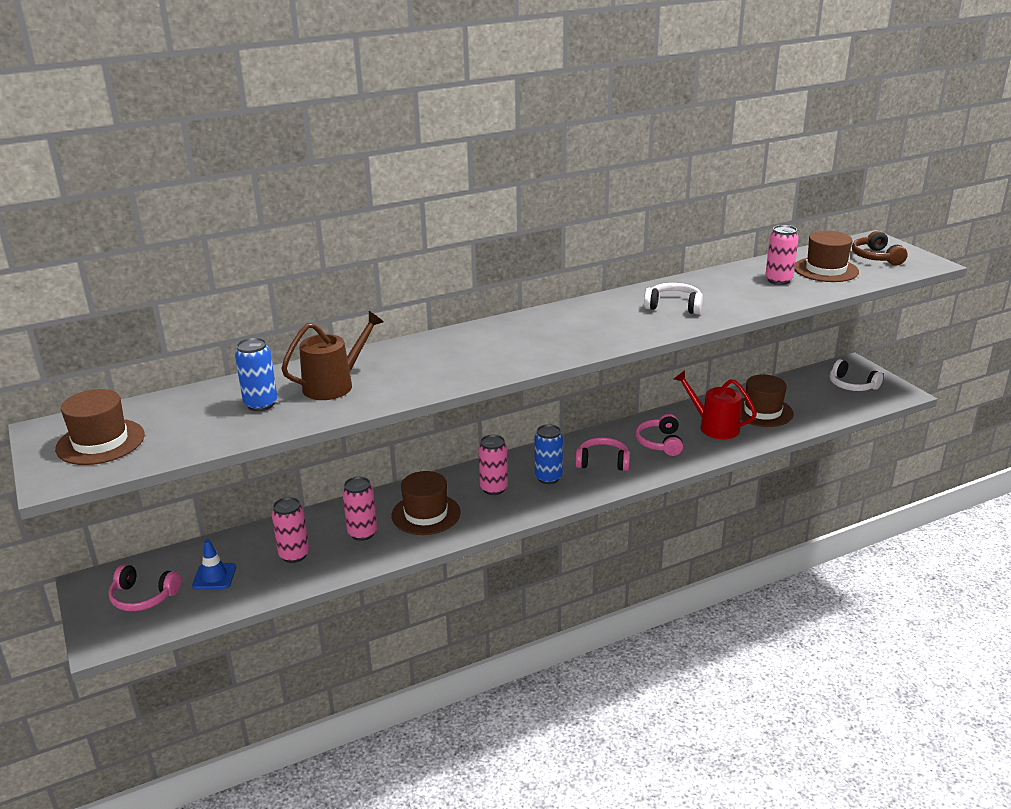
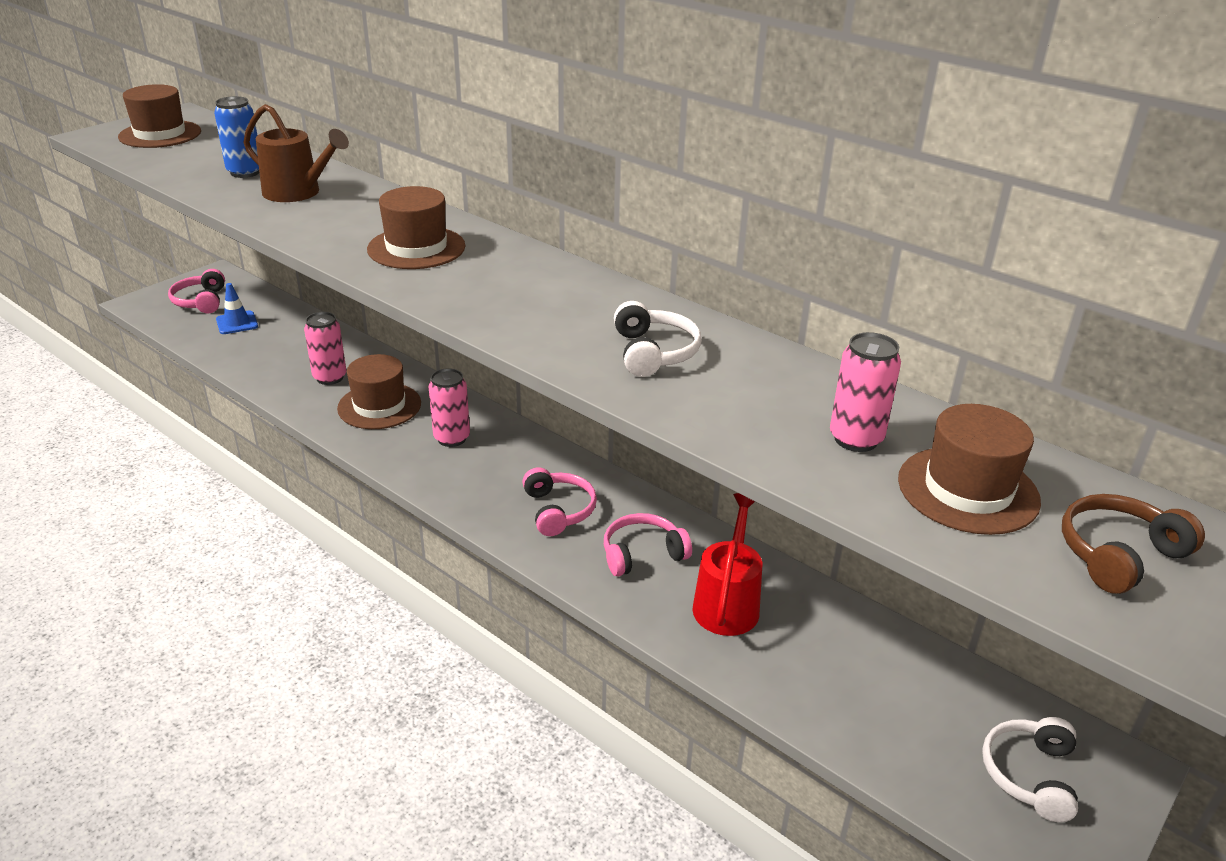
camera: 65 degrees right, 5 degrees up
pink can [272,497,309,563] -> none
blue can [535,424,563,484] -> none
brown hat [741,375,794,427] -> brown hat moved to [367,186,465,269]

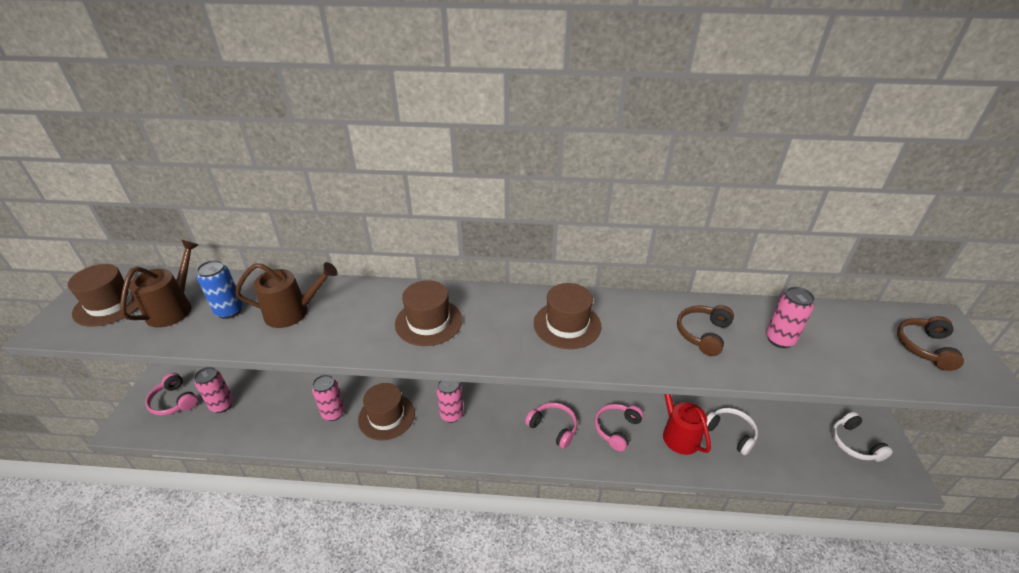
camera: 35 degrees left, 5 degrees up
blue traffic cone [216,283,258,334] -> pink can [194,367,233,413]
white headphones [614,301,701,377] -> white headphones moved to [707,408,758,455]
brown hat [898,404,1041,535] -> brown hat moved to [534,283,601,349]
none -> brown watering can [120,240,198,328]
none -> brown headphones [677,305,734,356]

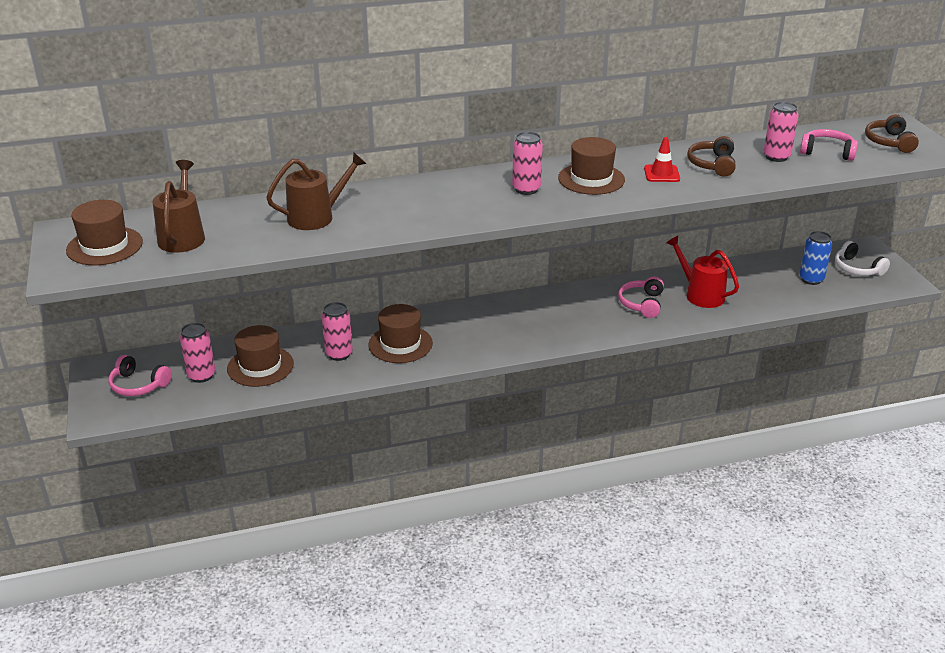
camera: 20 degrees left, 5 degrees down
blue can [196,260,243,319] -> blue can moved to [799,231,832,285]
brown hat [395,280,462,346] -> brown hat moved to [227,325,294,387]
pink can [436,381,464,423] -> pink can moved to [512,132,543,195]
pink headphones [525,403,577,449] -> pink headphones moved to [800,129,858,161]
white headphones [707,408,758,455] -> none
none -> red traffic cone [644,137,680,182]

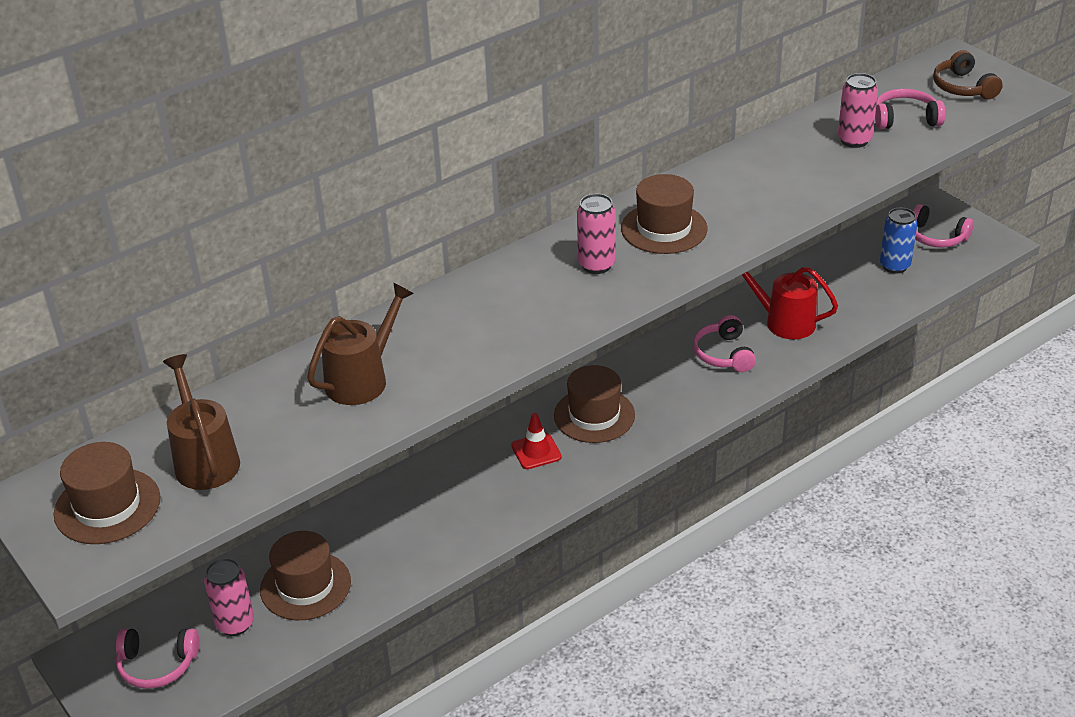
camera: 20 degrees left, 5 degrees up
pink can [322,302,353,361] -> none
brown hat [369,304,433,363] -> brown hat moved to [554,365,635,443]
red traffic cone [644,137,680,182] -> red traffic cone moved to [511,413,562,469]
brown headphones [687,136,736,177] -> none
white headphones [835,241,890,276] -> pink headphones [913,204,974,248]

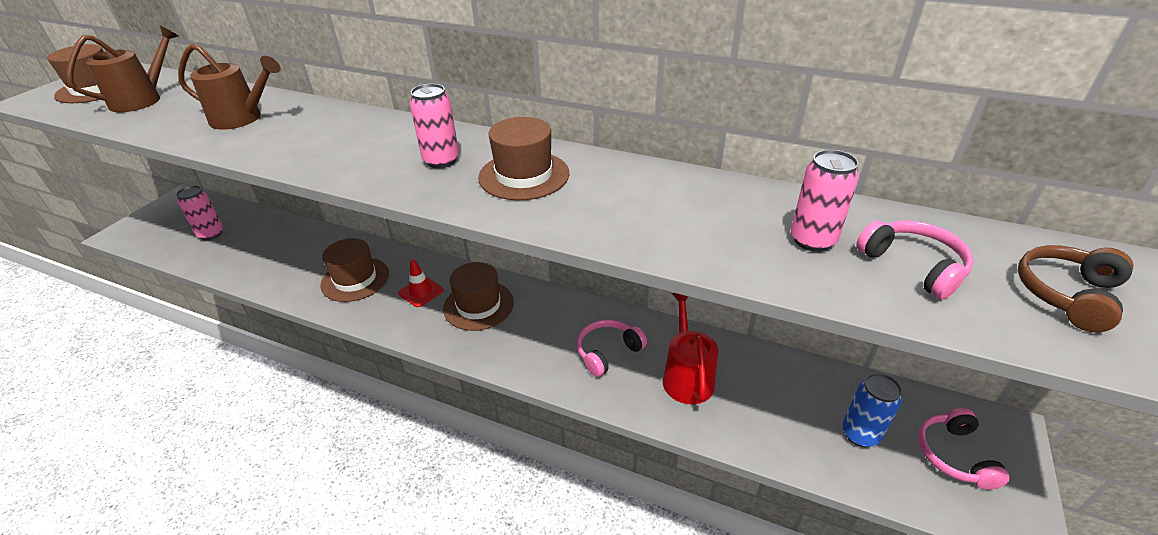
camera: 60 degrees right, 0 degrees up
pink headphones [116,629,199,689] -> none
brown hat [260,531,351,620] -> brown hat moved to [321,238,389,302]

